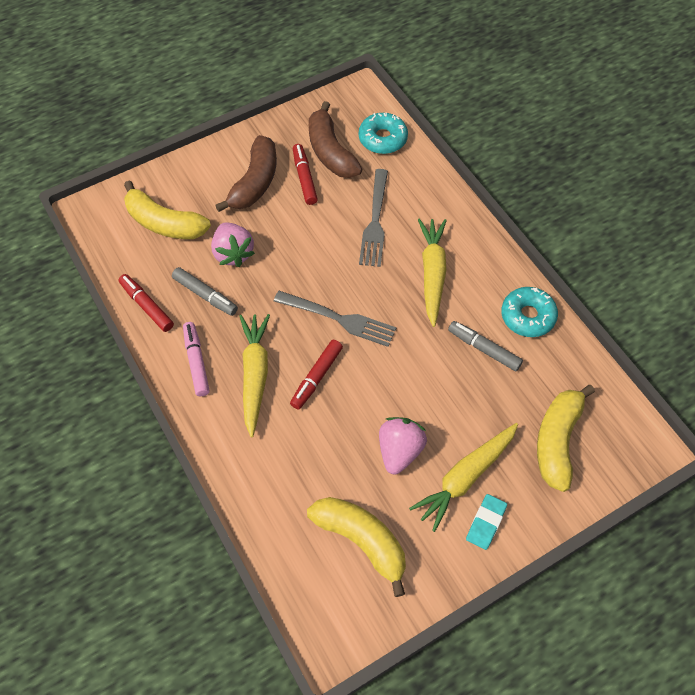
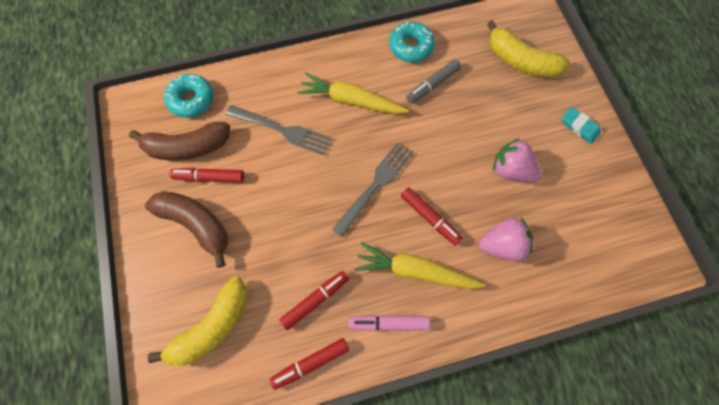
camera: 75 degrees left, 10 degrees up
grey marker [172,267,238,316] -> red marker [280,271,349,330]
pink strawberry [211,222,255,267] -> pink strawberry moved to [479,218,533,262]
yellow banana [307,497,406,597] -> none
yellow carrot [409,423,518,532] -> none

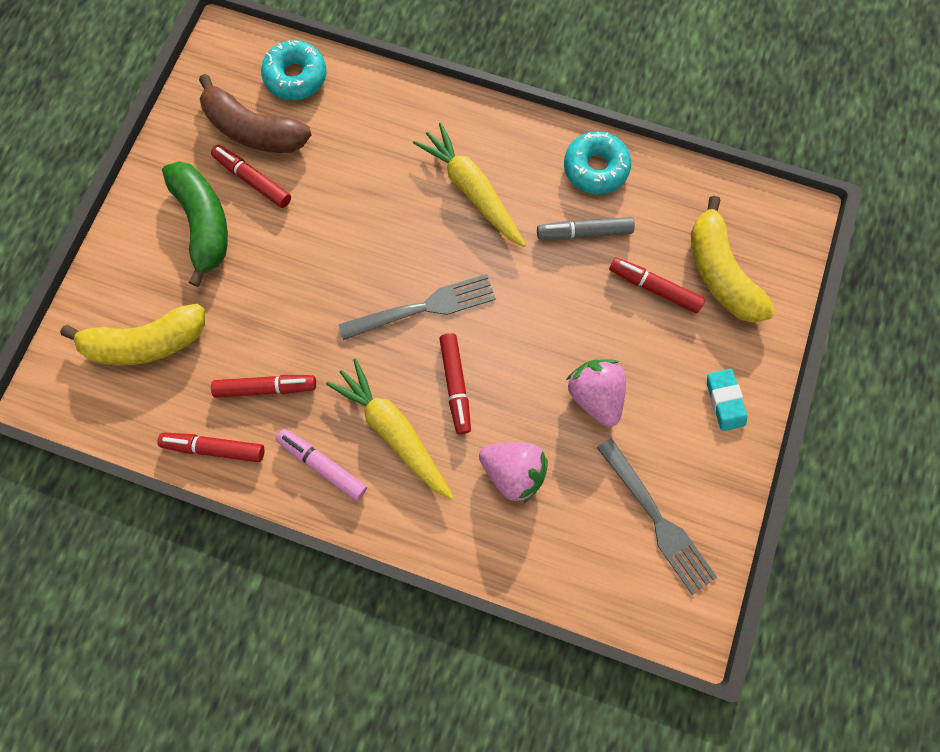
camera: 35 degrees right, 5 degrees up
brown banana [145,191,228,268] -> green banana [162,161,228,287]
grey fork [226,105,332,155] -> grey fork moved to [597,438,717,595]
none -> red marker [609,257,705,313]

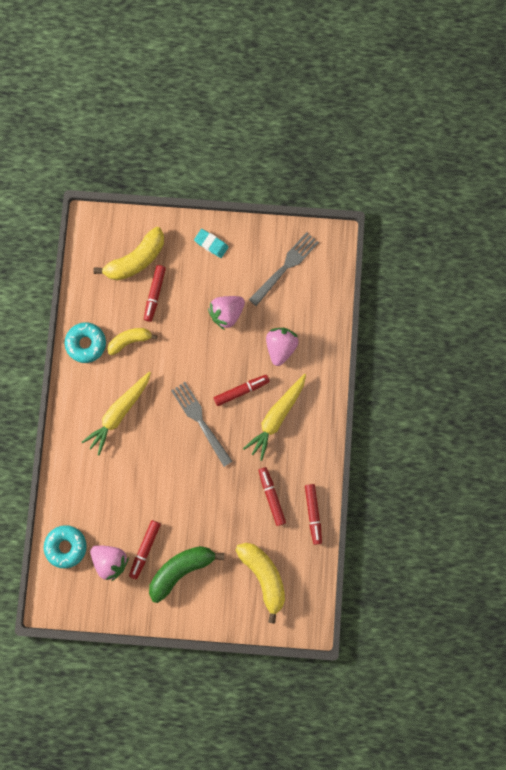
camera: 105 degrees left, 5 degrees up
brown banana [199,74,311,153] -> pink strawberry [90,545,129,581]
pink marker [276,429,367,501] -> none
grey marker [537,217,635,240] -> yellow banana [107,328,157,355]
turquoise eraser [707,369,747,431] -> turquoise eraser turned 60 degrees clockwise [194,229,229,258]

